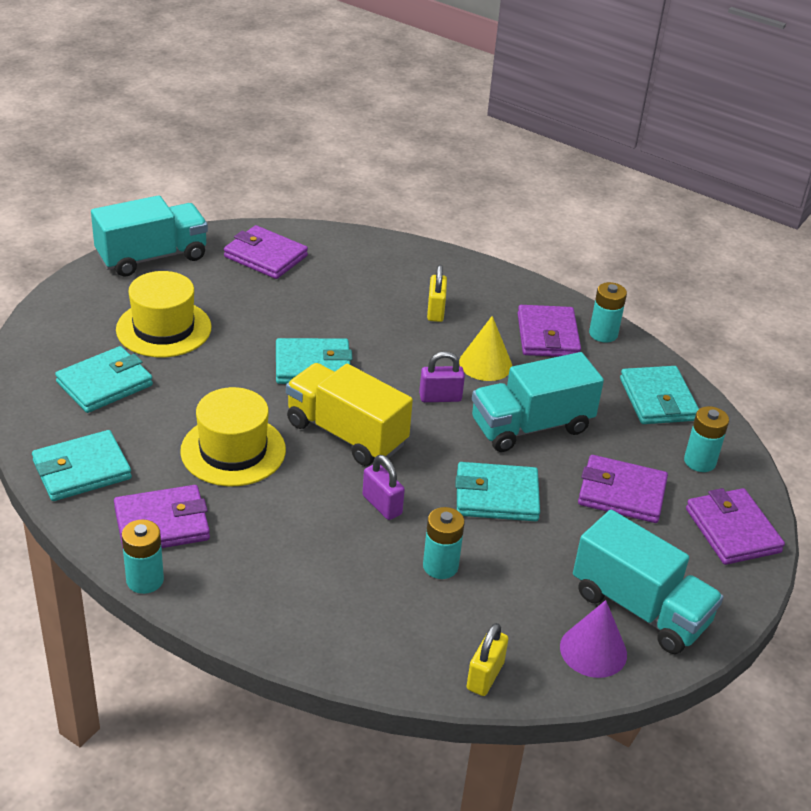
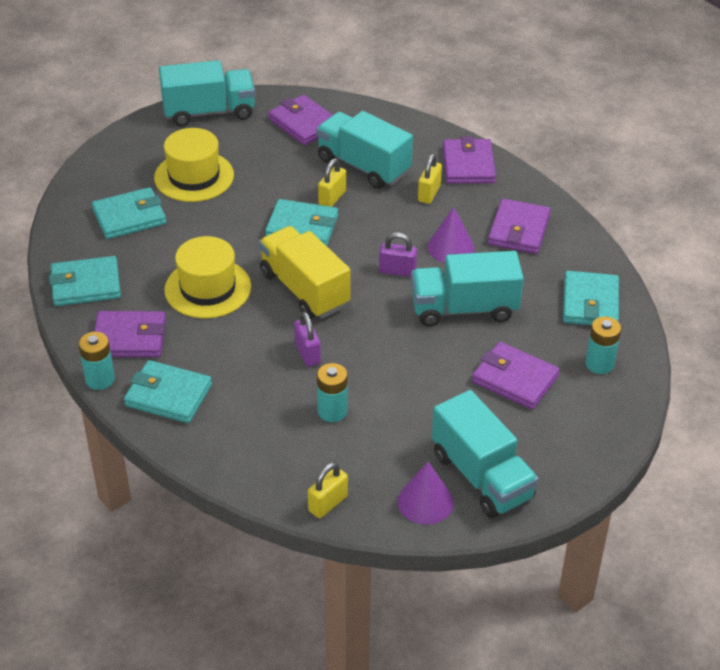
camera: 20 degrees right, 5 degrees up
turquoise wallet [456,462,540,521] -> turquoise wallet moved to [124,360,212,423]
yellow cone [459,316,512,381] -> purple cone [427,207,475,263]
turquoise battery [589,282,627,342] -> none
purple wallet [686,488,785,565] -> purple wallet moved to [443,136,496,184]
none -> turquoise truck [316,111,413,189]
none -> yellow padlock [318,158,346,207]

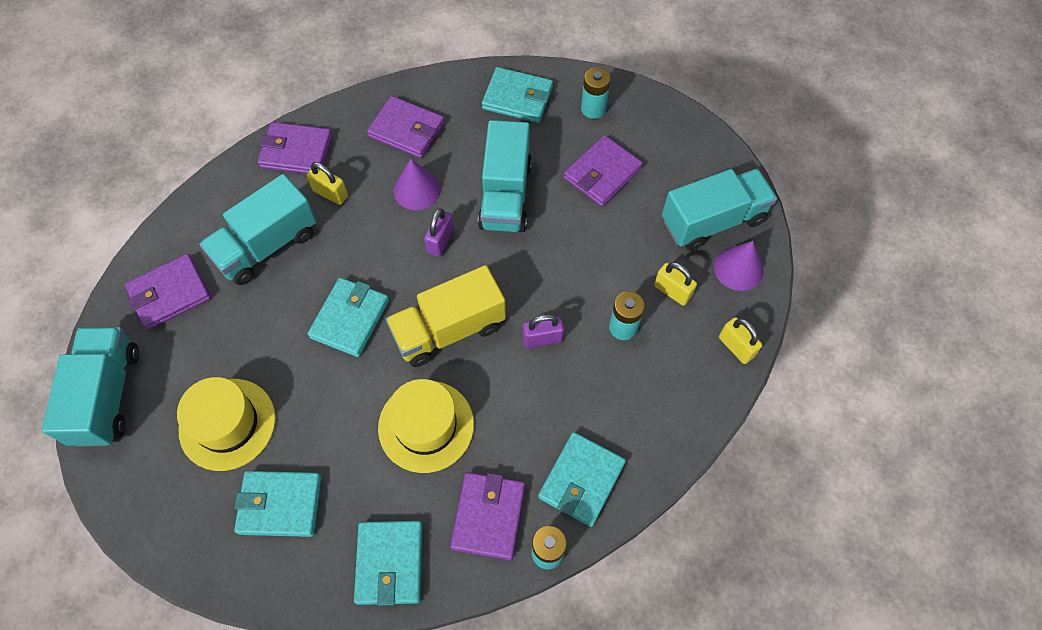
camera: 80 degrees left, 20 degrees up
turquoise wallet [92,187,166,239] -> turquoise wallet turned 75 degrees counterclockwise [234,471,322,537]
yellow padlock [318,158,346,207] -> yellow padlock moved to [654,262,697,306]

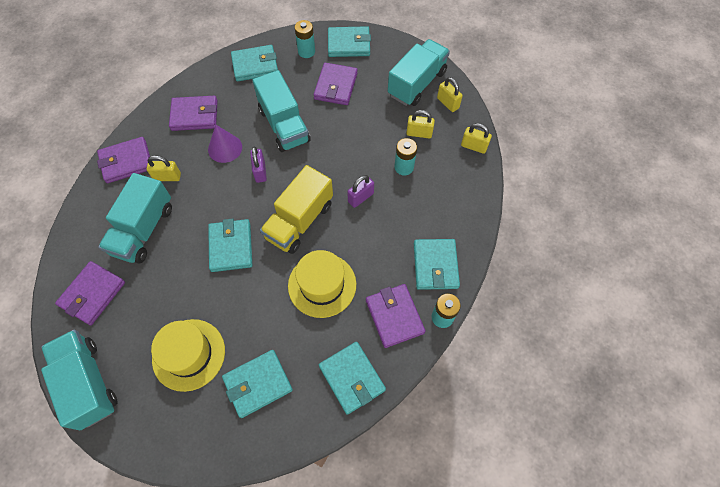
camera: 30 degrees left, 0 degrees up
purple cone [714,241,764,291] -> yellow padlock [437,77,463,112]
none -> turquoise wallet [328,26,371,57]

